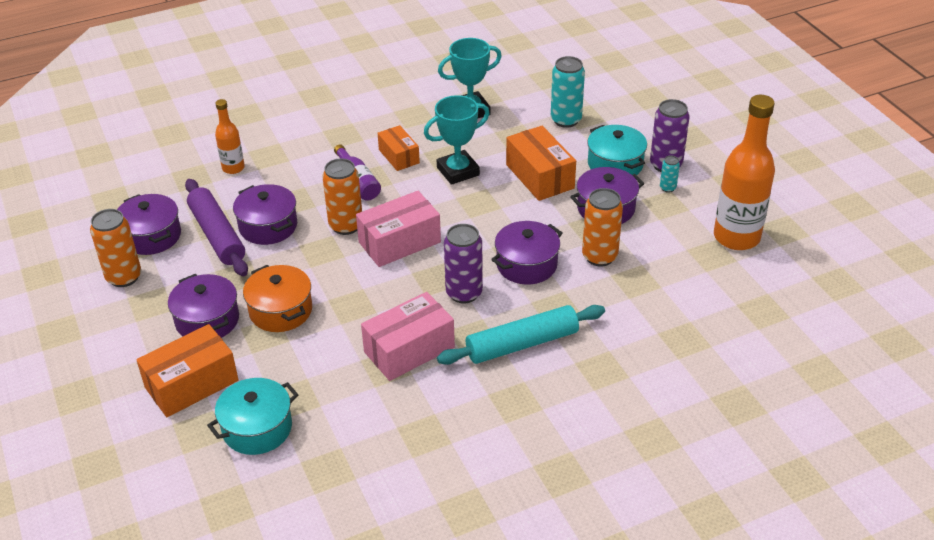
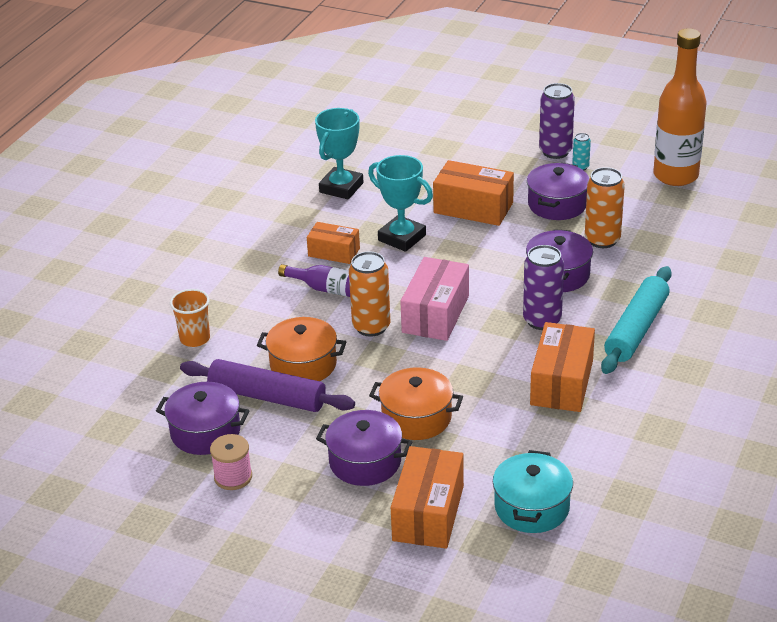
camera: 40 degrees left, 5 degrees down
orange can [90,209,141,287] -> pink spool [210,434,252,490]
orange bottle [215,99,245,174] -> orange cup [170,289,210,347]
purple pot [233,184,297,245] -> orange pot [257,317,346,381]
pink box [361,292,455,381] -> orange box [530,322,595,412]
turquoise trophy [424,95,490,185] -> turquoise trophy turned 75 degrees counterclockwise [368,155,433,252]
turquoise can [551,56,585,128] -> none
turquoise pot [587,125,647,175] -> none

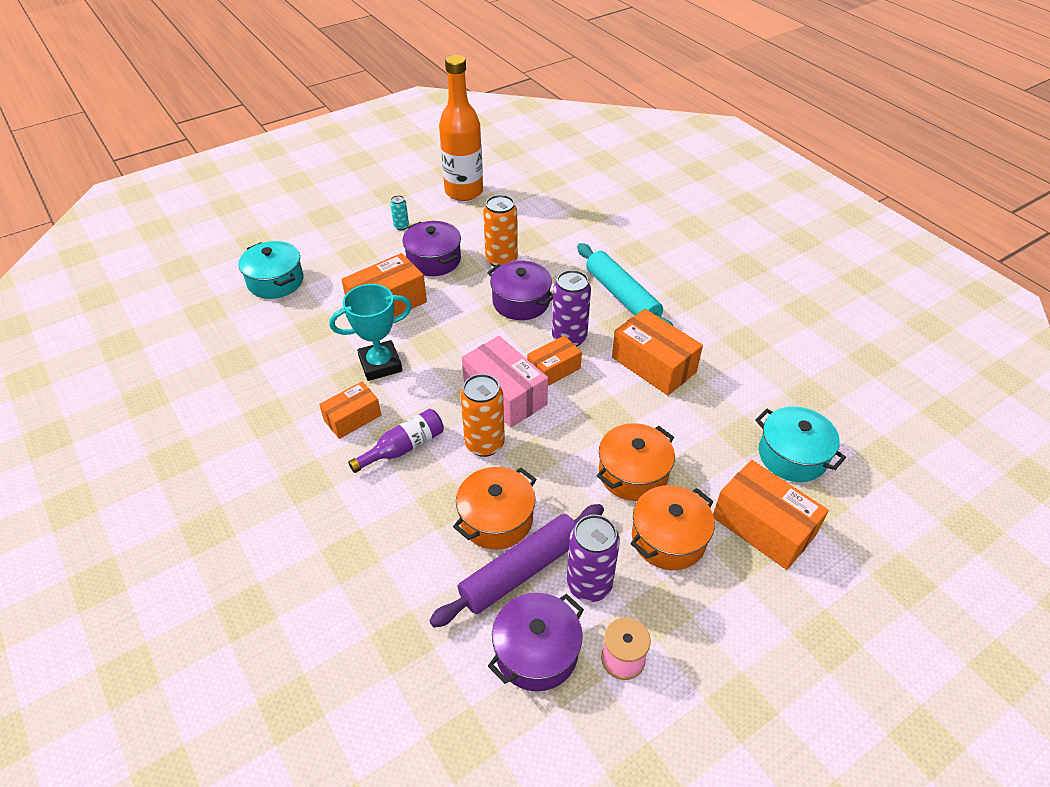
camera: 60 degrees left, 10 degrees up
orange cup [170,289,210,347] -> none
turquoise trophy [315,108,363,200] -> none
purple pot [316,410,412,486] -> orange pot [630,485,715,570]
purple can [539,83,575,159] -> purple can moved to [567,515,620,602]
none -> turquoise pot [239,241,303,299]
none -> orange box [527,335,582,386]

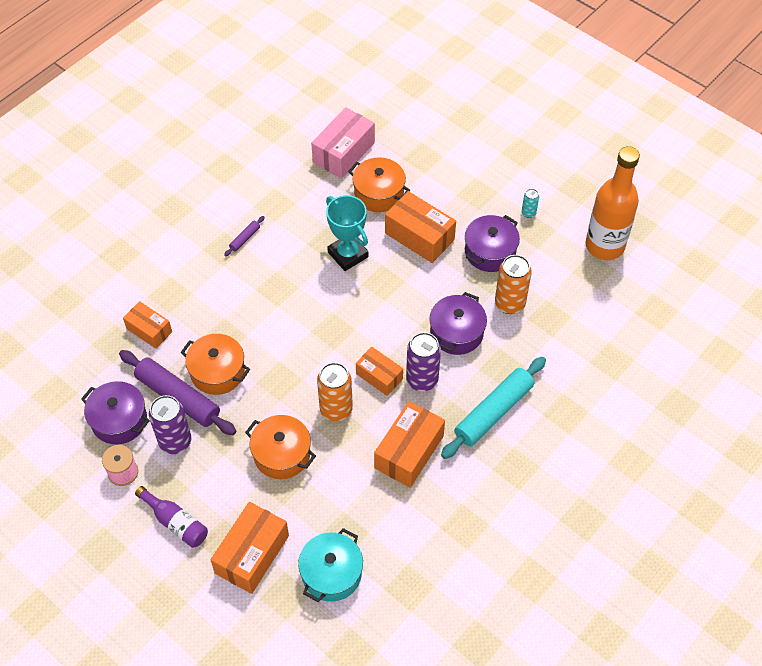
camera: 75 degrees right, 10 degrees up
turquoise pot [239,241,303,299] -> none
orange box [319,382,381,439] -> orange box moved to [123,301,172,349]
purple bottle [348,409,444,473] -> purple bottle moved to [135,486,208,548]
orange can [460,374,505,457] -> orange can moved to [317,362,353,422]
pink box [462,336,548,428] -> pink box moved to [311,107,375,178]
orange pot [630,485,715,570] -> orange pot moved to [348,157,410,212]
none -> purple rolling pin [224,216,265,256]

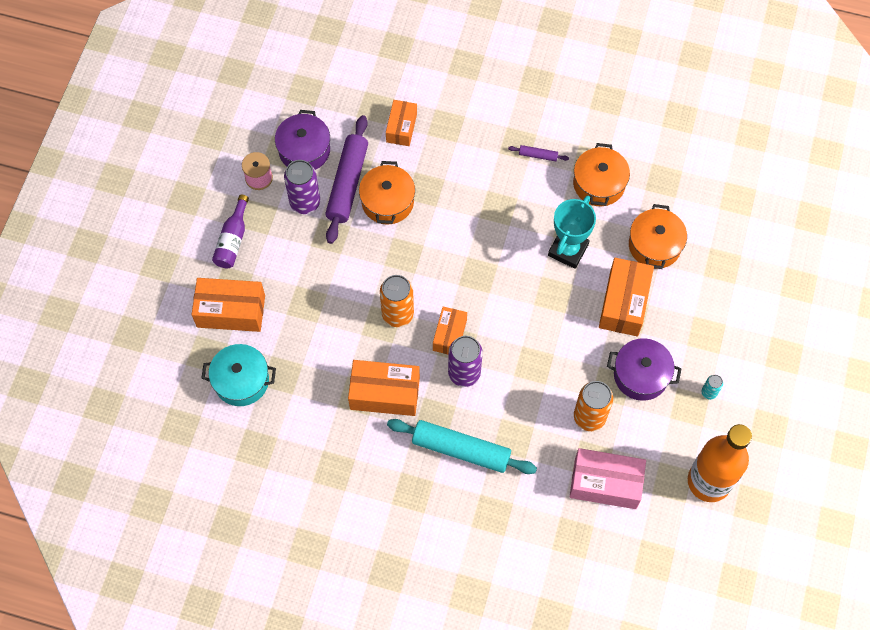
camera: 65 degrees right, 10 degrees up
orange pot [245,415,316,479] -> orange pot moved to [573,143,630,206]
pink box [311,107,375,178] -> pink box moved to [570,448,646,509]
purple pot [429,292,487,355] -> none

